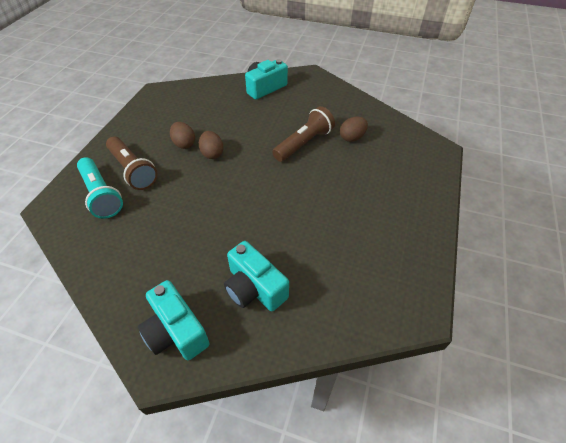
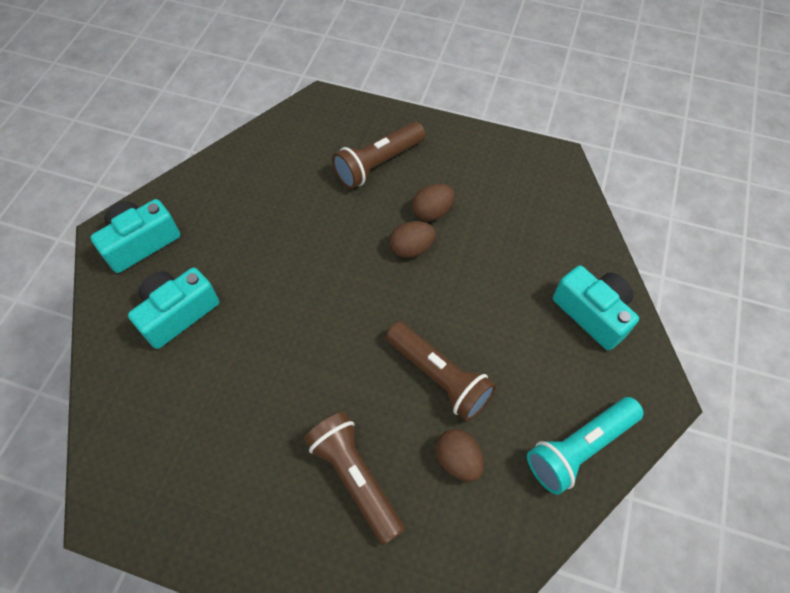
camera: 90 degrees right, 10 degrees up
turquoise flashlight [77,157,123,219] -> turquoise flashlight moved to [527,397,644,495]
none -> brown flashlight [304,412,405,545]

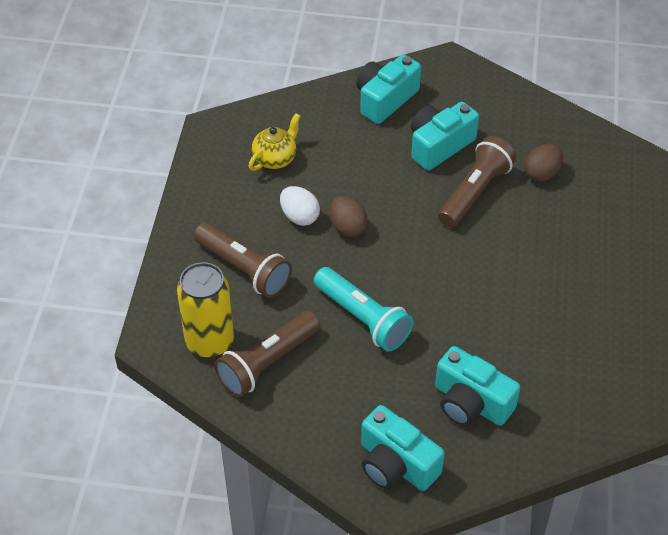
camera: 100 degrees left, 10 degrees down
brown flashlight [304,412,405,545] -> brown flashlight moved to [214,311,320,397]
brown egg [412,184,455,221] -> white egg [280,186,320,226]
turquoise flashlight [527,397,644,495] -> turquoise flashlight moved to [314,267,413,352]
none -> yellow can [177,262,234,358]
none -> yellow teapot [248,113,301,171]
none -> turquoise camera [411,102,479,171]

